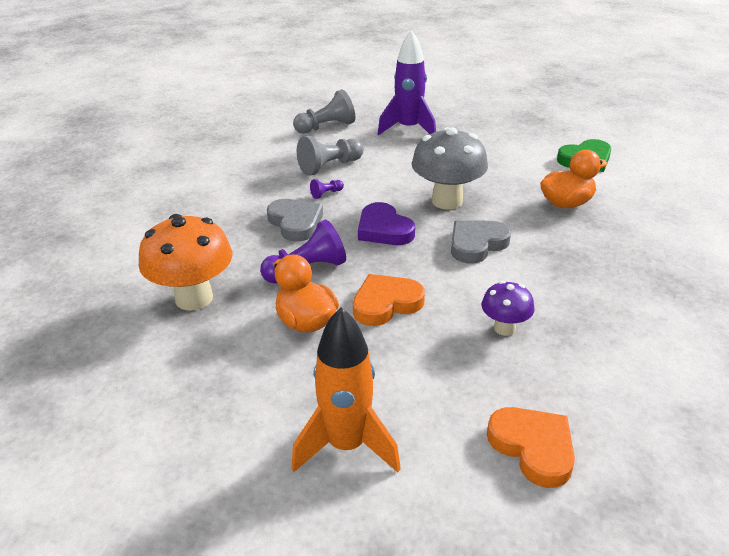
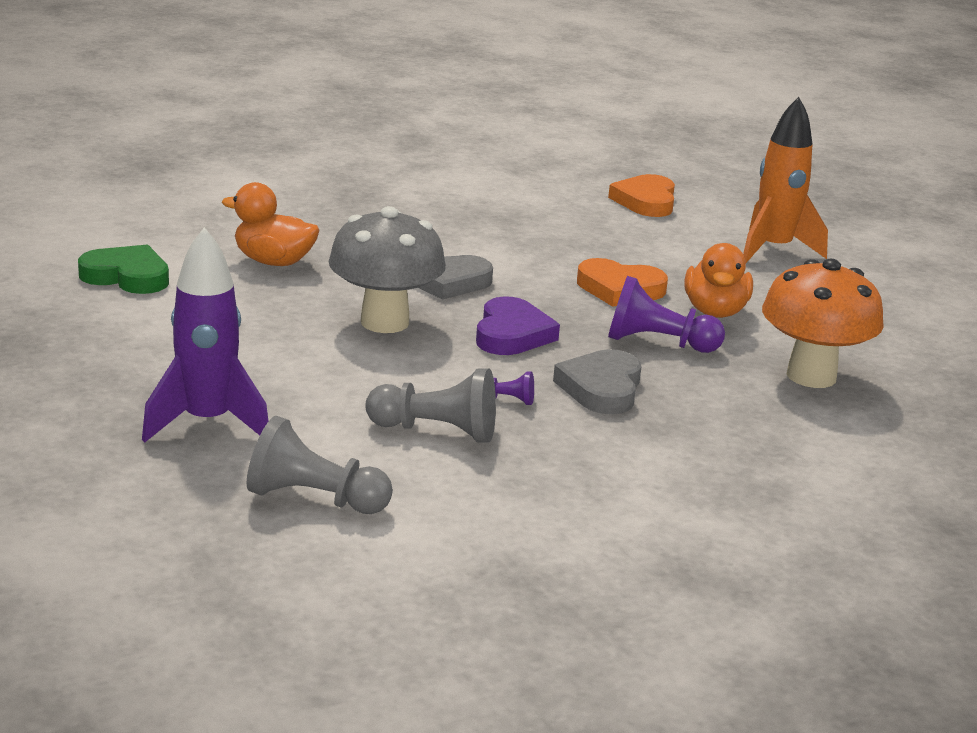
camera: 140 degrees left, 10 degrees down
purple mushroom [481,281,534,336] -> none

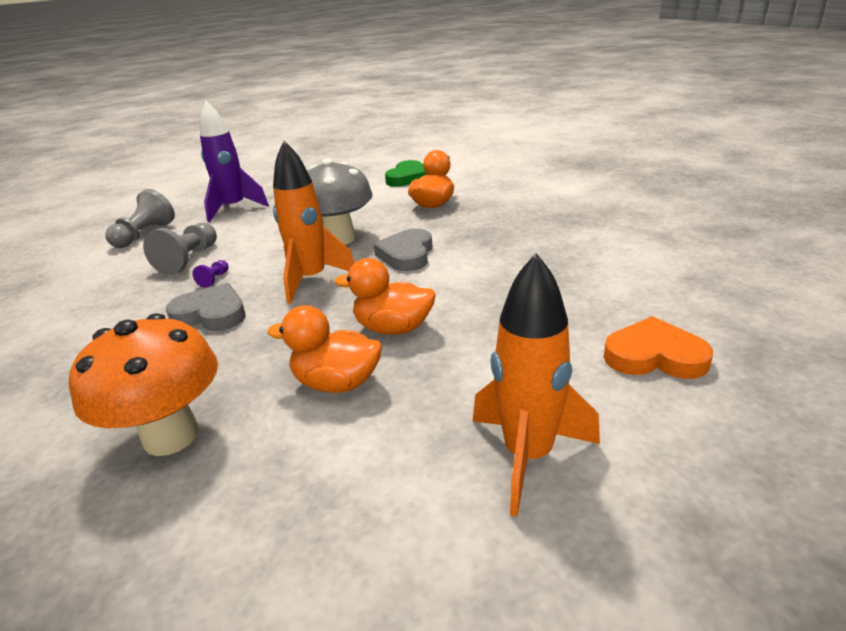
camera: 100 degrees right, 5 degrees up
purple heart [476,296,560,355] -> orange rocket [273,141,354,304]
orange heart [577,258,668,307] -> orange duck [335,258,436,335]
purple pawn [608,276,725,353] -> none

